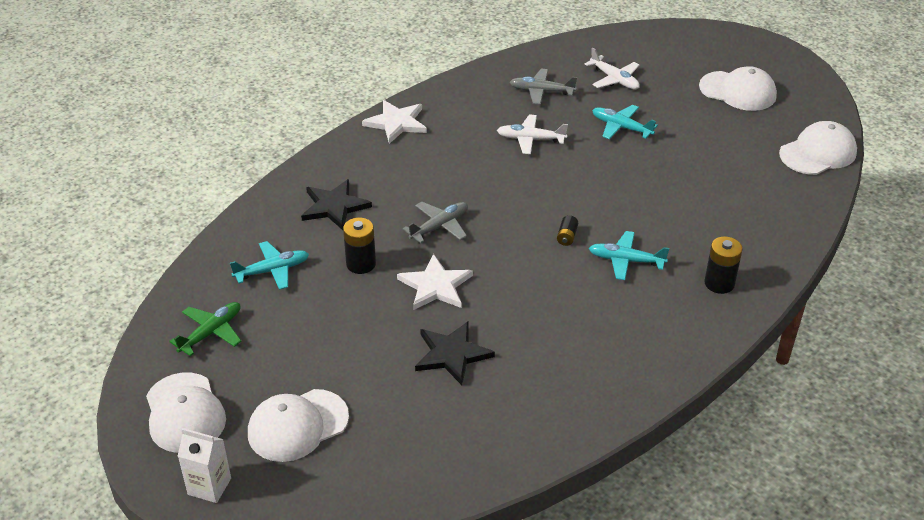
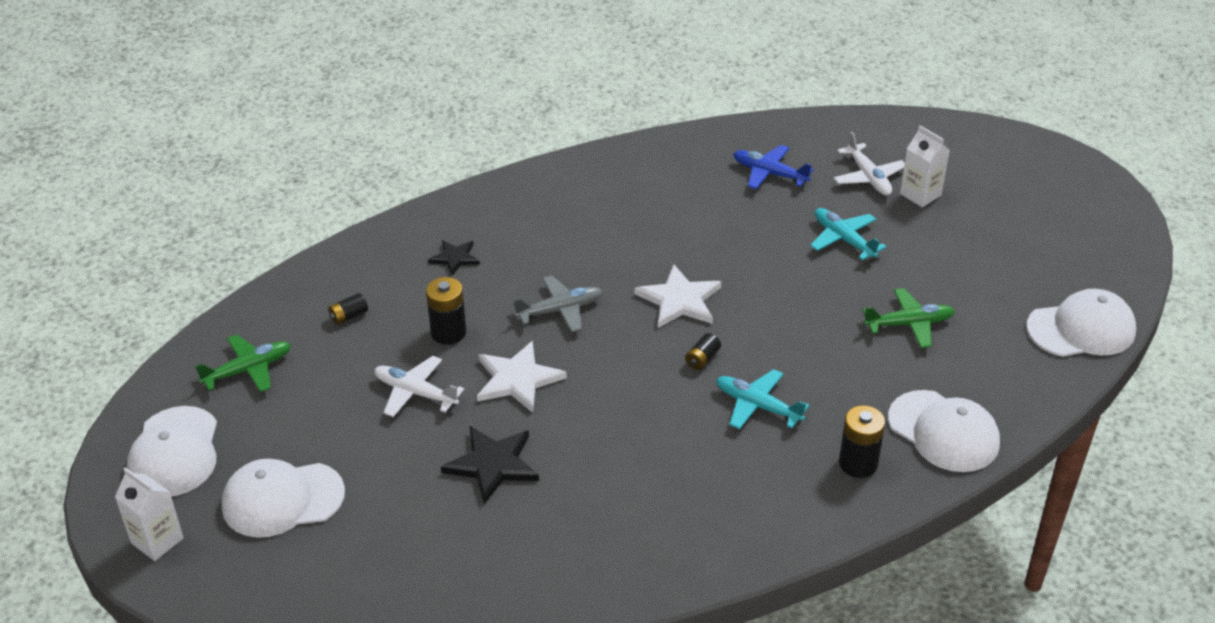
camera: 20 degrees right, 0 degrees up
turquoise plane [230,241,309,290] -> black battery [328,293,368,325]
black star [301,179,372,230] -> black star [428,240,480,276], size x0.60
white star [362,100,427,144] -> white star moved to [635,265,721,328]
white plane [497,114,568,154] -> white plane moved to [374,356,464,417]
grey plane [510,69,577,105] -> blue plane [733,145,814,189]
white cap [699,66,777,111] -> white cap moved to [888,390,1000,472]
none -> green plane [862,288,955,348]
none -> white carton [900,125,950,207]

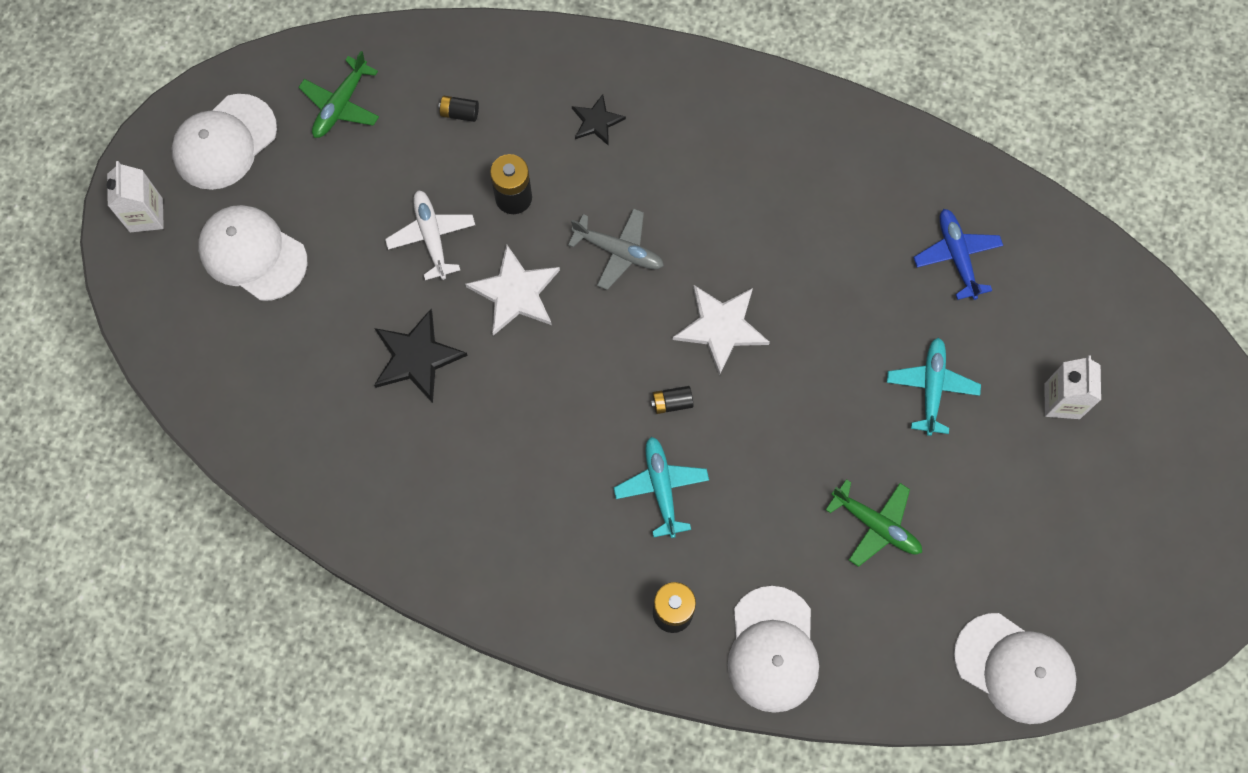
camera: 45 degrees right, 30 degrees up
green plane [195,335,291,392] -> green plane turned 105 degrees clockwise [298,51,379,138]
white plane [834,132,905,196] -> none

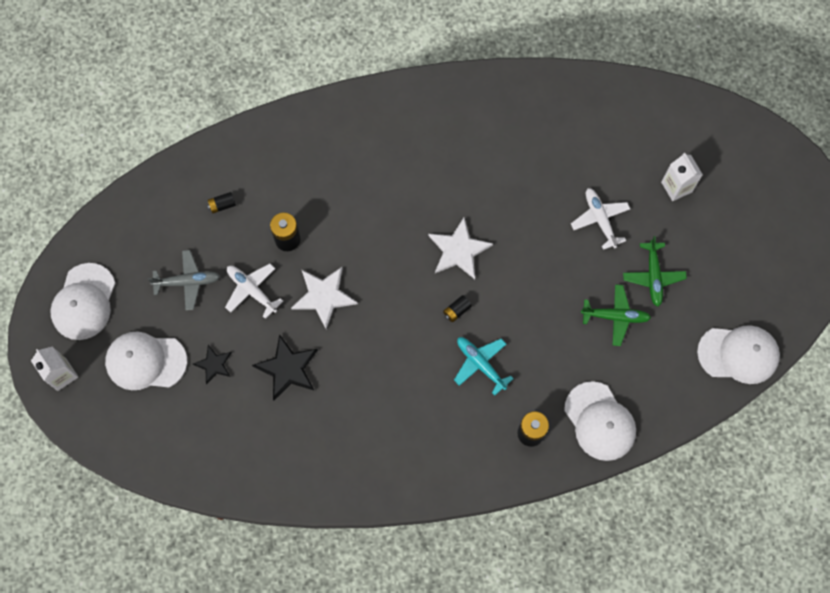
camera: 30 degrees left, 0 degrees up
green plane [298,51,379,138] -> green plane moved to [623,236,687,307]
grey plane [568,208,664,290] -> grey plane moved to [148,250,220,310]
black star [572,94,626,146] -> black star moved to [193,345,232,385]
turquoise plane [887,338,981,436] -> white plane [571,188,630,250]
blue plane [913,209,1003,300] -> none

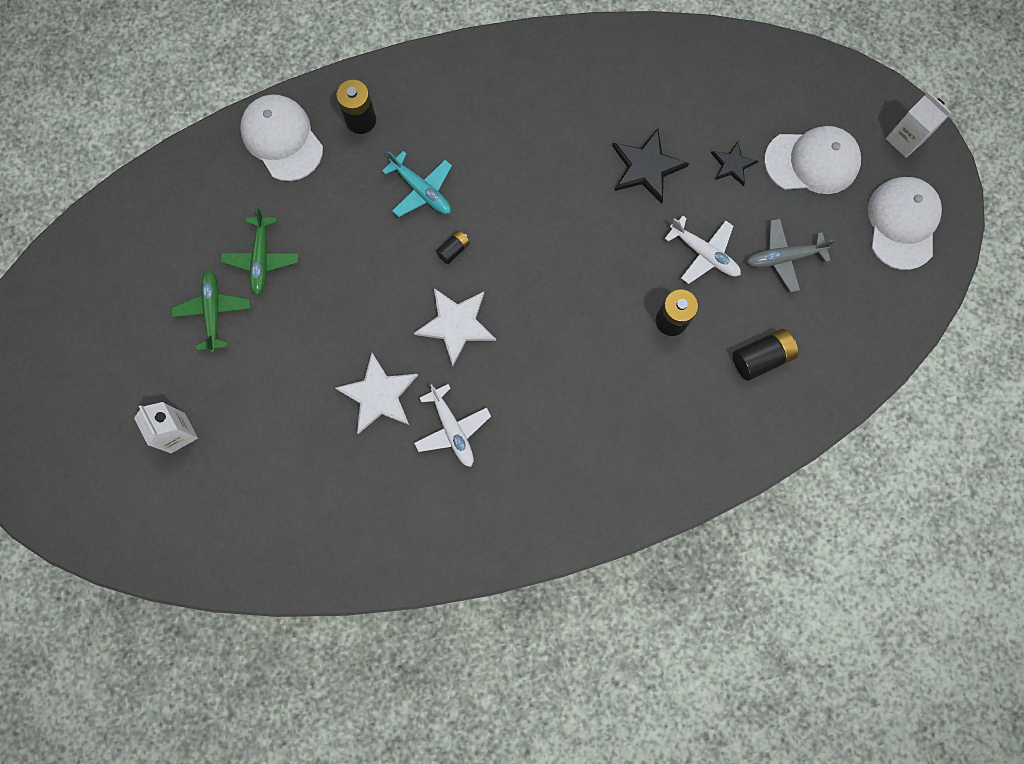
camera: 175 degrees right, 5 degrees up
black battery [207,192,236,213] -> black battery [733,329,798,381], size x1.73
white star [291,267,358,329] -> white star moved to [335,353,418,434]
white plane [571,188,630,250] -> white plane moved to [414,384,491,467]
green plane [581,284,651,346] -> green plane turned 90 degrees counterclockwise [221,208,299,296]
white cap [697,325,780,384] -> none

